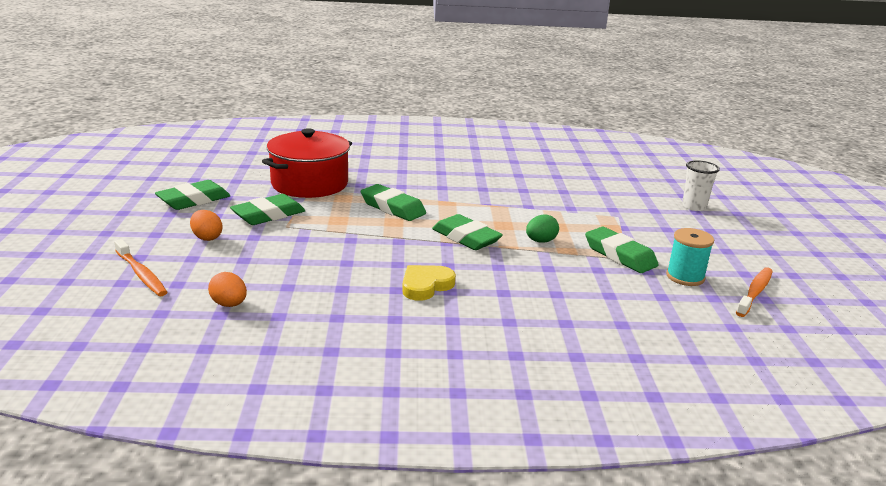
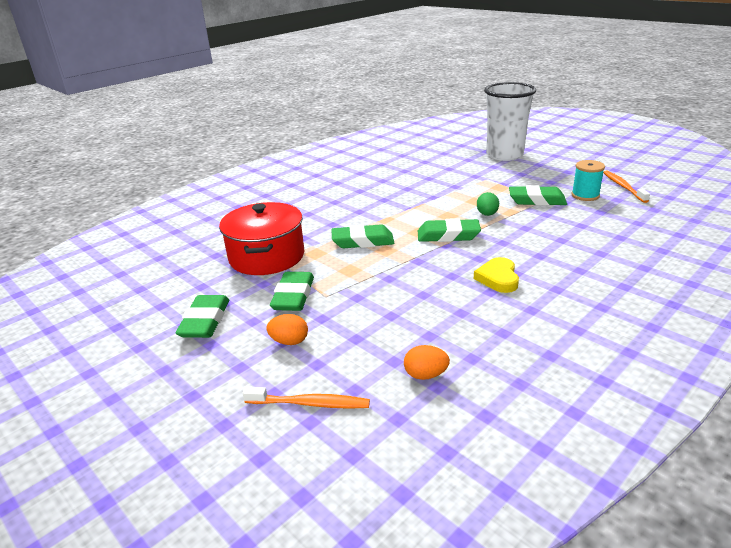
camera: 40 degrees left, 5 degrees up
white cup [682,160,720,211] -> white cup [484,82,536,161], size x2.07

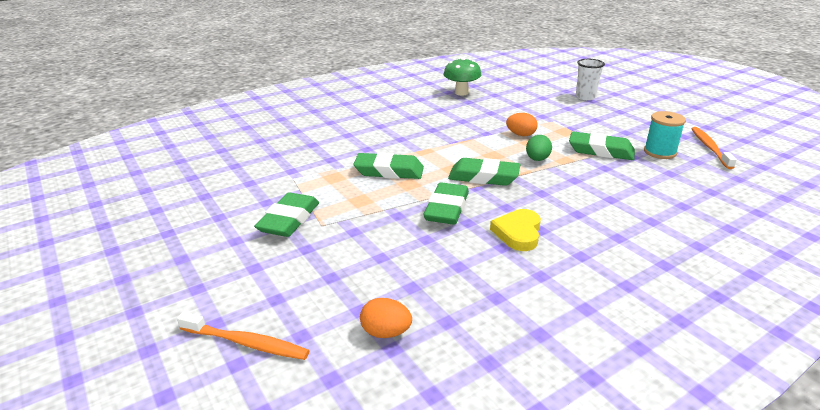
camera: 10 degrees right, 0 degrees up
green eraser [176,295,229,338] -> green eraser moved to [423,182,469,225]
red pot [219,202,305,275] -> none
orange egg [266,314,308,345] -> orange egg moved to [506,113,538,136]
white cup [484,82,536,161] -> white cup [576,59,605,100], size x0.48
none -> green mushroom [444,57,481,95]

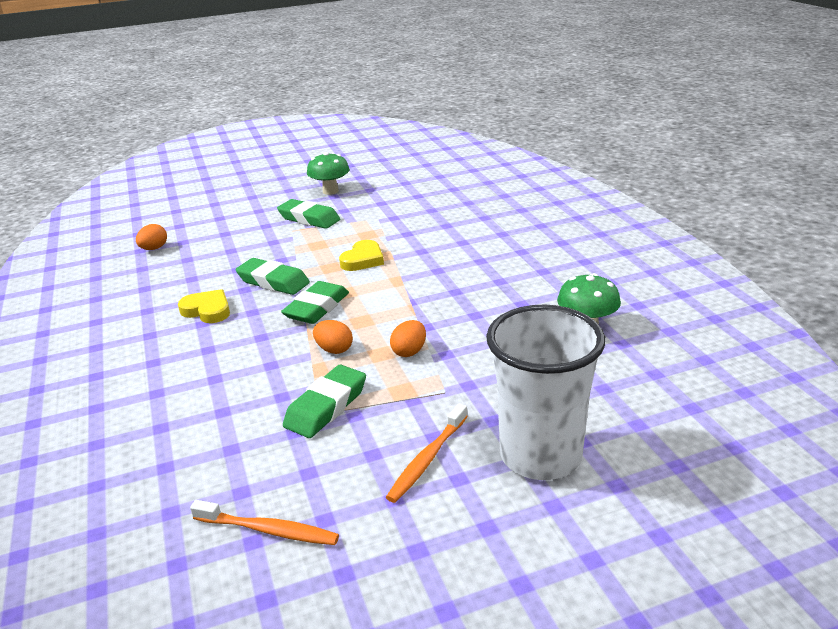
camera: 105 degrees right, 0 degrees up
orange toothbrush [177,312,309,360] -> orange toothbrush moved to [386,403,468,503]
green eraser [353,152,424,179] -> yellow heart [339,240,384,271]
green egg [526,135,552,161] -> orange egg [313,320,353,354]
white cup [576,59,605,100] -> white cup [486,304,606,480], size x2.07
turquoise spool [644,111,686,159] -> none
none -> green mushroom [307,152,350,195]

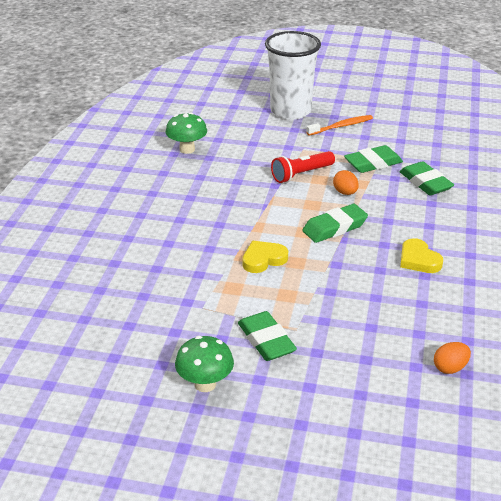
camera: 150 degrees left, 5 degrees up
orange toothbrush [190,500,339,545] -> none
green eraser [235,258,310,295] -> green eraser moved to [400,161,454,195]
orange egg [390,320,426,357] -> red flashlight [271,151,335,183]

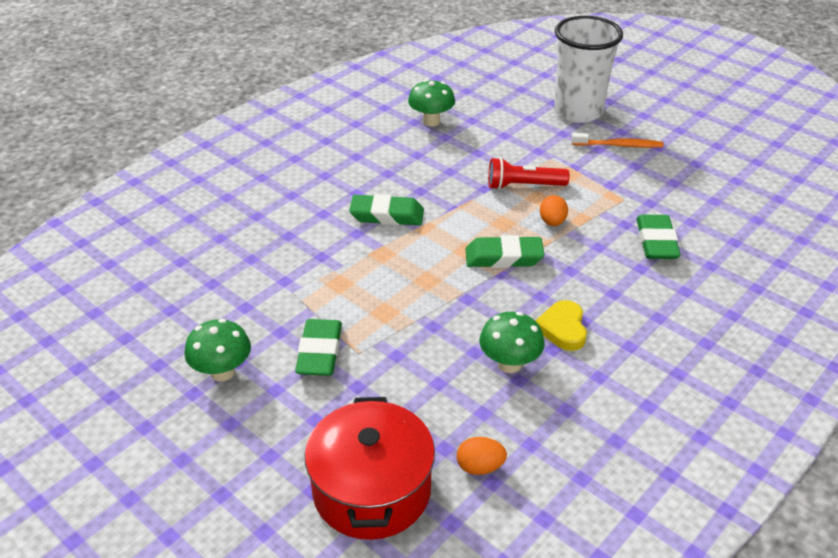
camera: 30 degrees right, 5 degrees up
yellow heart [242,241,288,273] -> none
green eraser [344,145,403,173] -> green eraser moved to [349,194,424,225]
none -> red pot [304,397,435,540]
none -> green mushroom [479,312,545,373]

